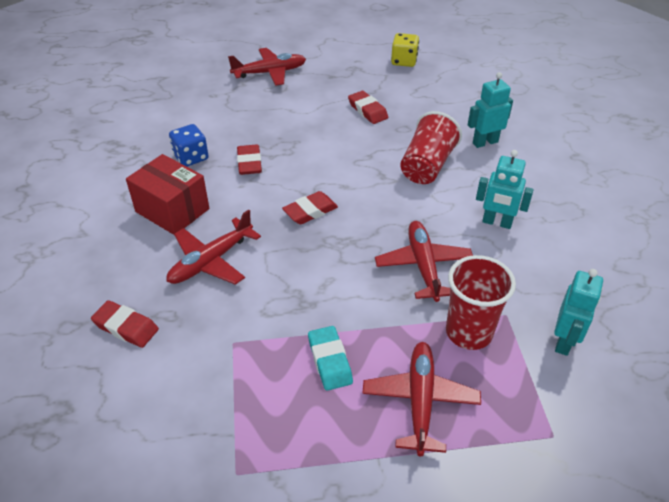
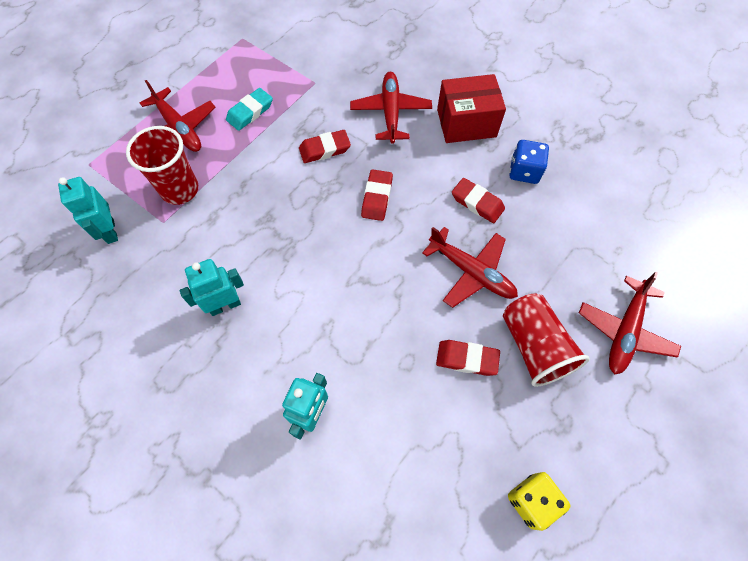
camera: 135 degrees right, 20 degrees up
red eraser [91,300,159,348] -> red eraser moved to [299,130,351,163]
turquoise eraser [308,326,353,391] -> turquoise eraser turned 75 degrees counterclockwise [226,88,273,131]
red plane [375,221,473,302] -> red plane moved to [422,227,518,308]
red cup [400,111,462,184] -> red cup moved to [503,293,590,387]

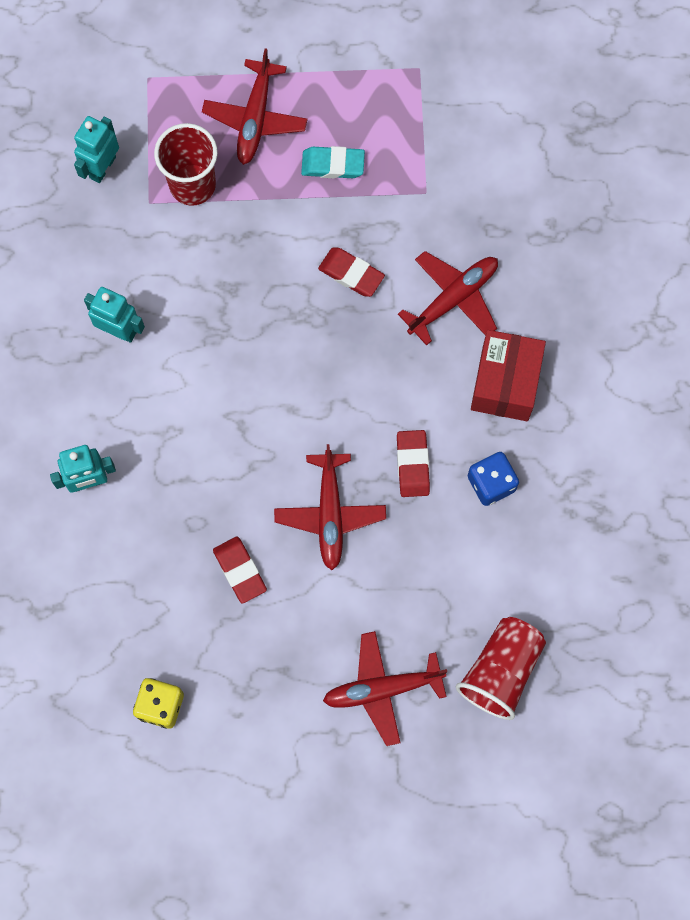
camera: 50 degrees right, 10 degrees up
red eraser [361,169,393,221] -> none
red box [437,74,506,143] -> red box turned 60 degrees clockwise [471,330,546,421]
red cup [503,293,590,387] -> red cup moved to [456,617,546,720]

